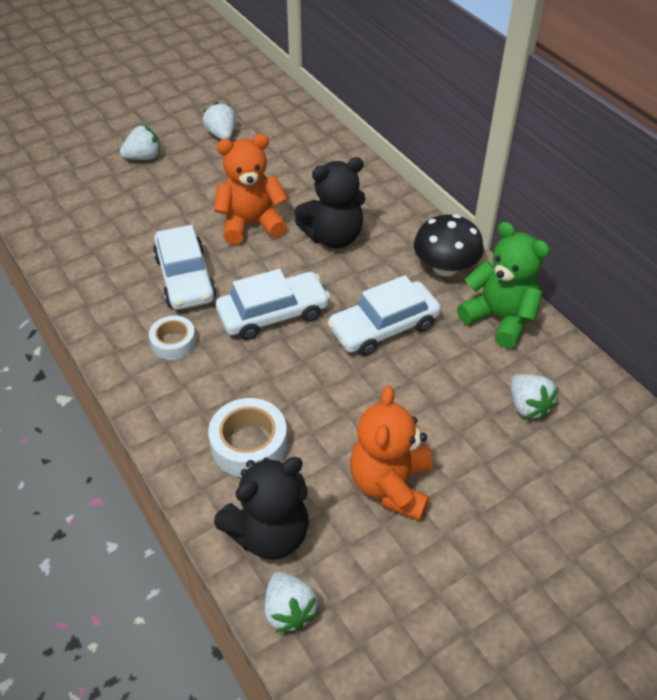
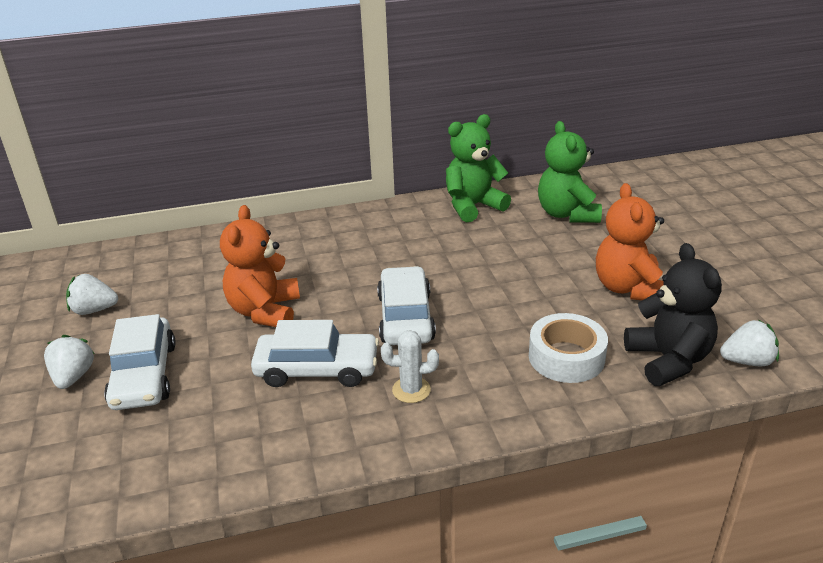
camera: 70 degrees left, 15 degrees down
white tape [149,316,196,360] -> white cactus [381,330,439,403]
black teddy bear [294,157,366,248] -> none
white car [327,275,441,356] -> white car moved to [104,314,176,410]
orange teddy bear [350,386,432,521] -> orange teddy bear turned 60 degrees clockwise [596,183,664,300]
black mushroom [414,214,484,277] -> none
white strawberry [511,374,558,420] -> green teddy bear [538,121,602,223]

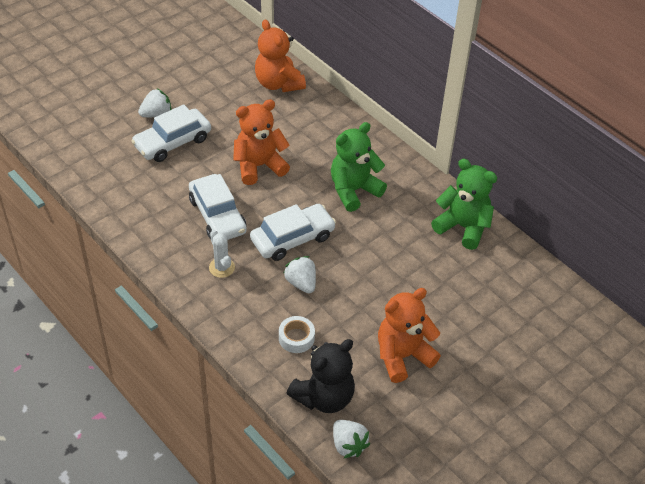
camera: 60 degrees right, 15 degrees up
white strawberry [66,274,118,315] -> white strawberry moved to [283,256,316,293]
white tape [529,313,608,383] -> white tape [279,316,315,353], size x0.65
green teddy bear [538,121,602,223] -> green teddy bear moved to [331,122,387,212]
none -> orange teddy bear [255,19,306,92]

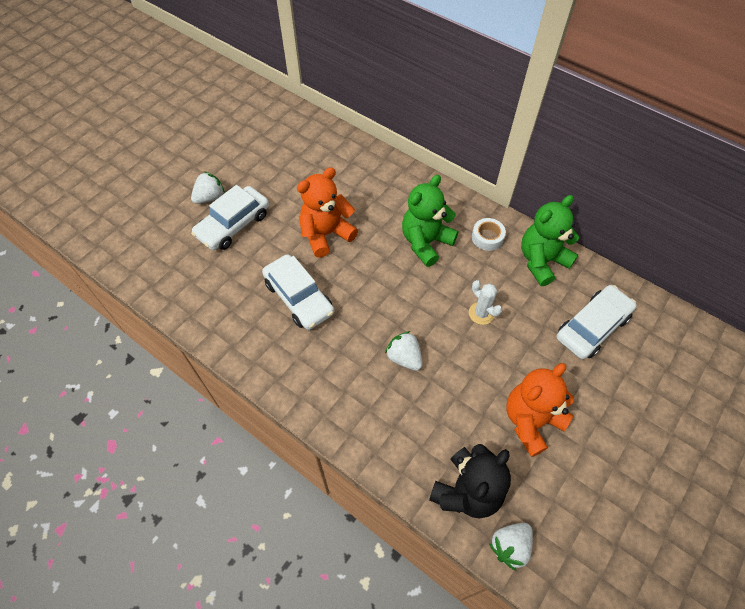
camera: 10 degrees left, 10 degrees up
white cactus [209,230,235,278] -> white cactus moved to [469,280,502,325]
white car [250,204,336,261] -> white car moved to [557,285,636,359]
orange teddy bear [255,19,306,92] -> none
white tape [279,316,315,353] -> white tape moved to [472,218,506,251]
white strawberry [333,420,370,458] -> white strawberry turned 90 degrees clockwise [489,523,533,571]
green teddy bear [431,159,497,250] -> green teddy bear turned 60 degrees counterclockwise [521,195,579,286]

